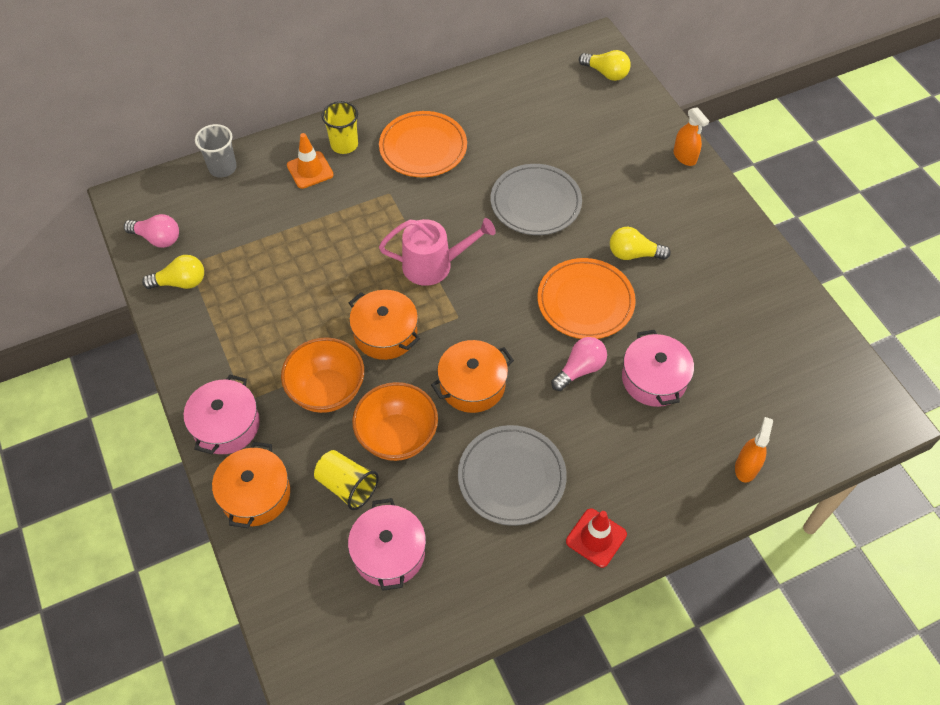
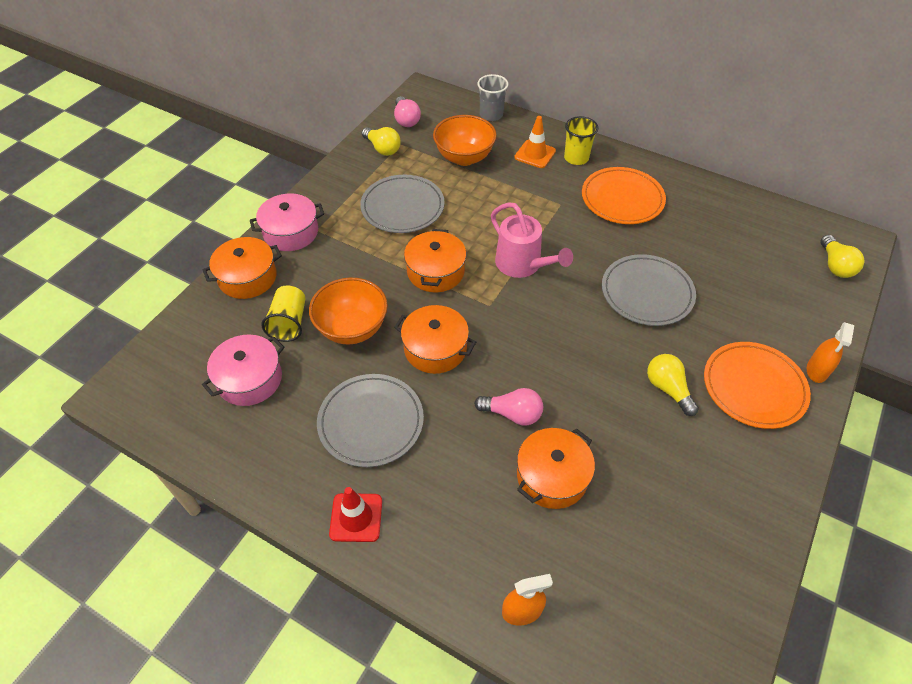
camera: 55 degrees right, 5 degrees down
orange bowl [281,337,364,413] -> orange bowl moved to [433,115,497,166]
orange plate [537,258,636,339] -> orange plate moved to [704,342,811,429]
pink pot [622,330,694,407] -> orange pot [517,428,595,509]
none -> grey plate [360,175,445,233]

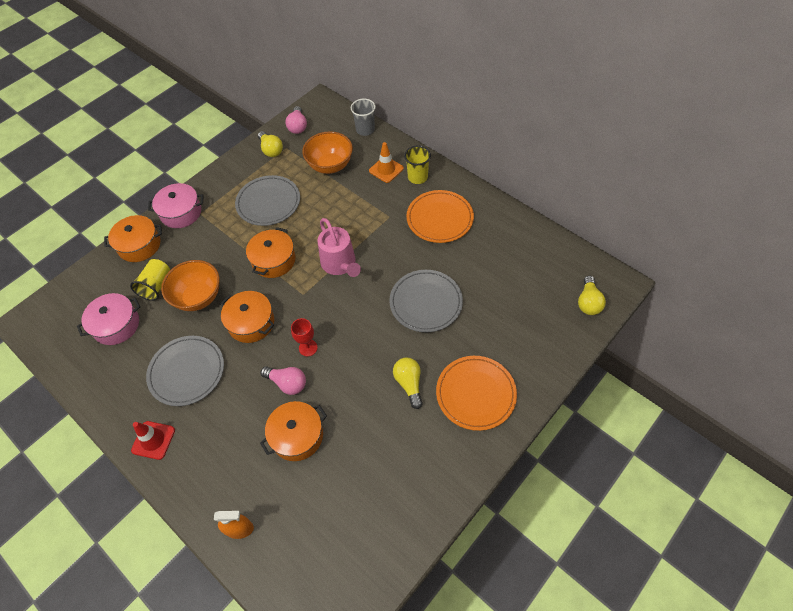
camera: 15 degrees right, 5 degrees up
orange spray bottle [807,322,854,383] -> none
none -> red goblet [291,318,318,356]

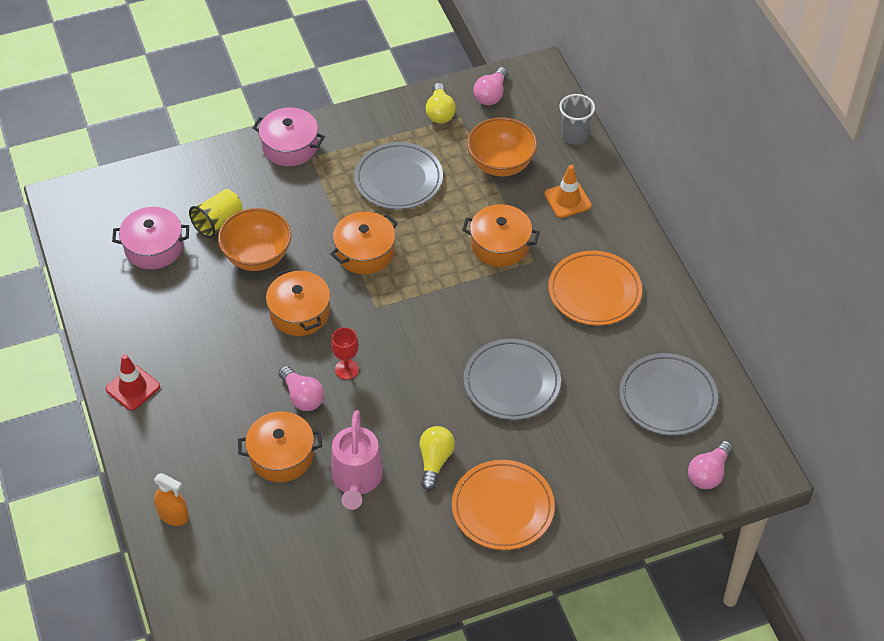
camera: 25 degrees right, 5 degrees down
orange pot [104,215,162,262] -> orange pot moved to [462,204,540,267]
grey plate [146,336,224,406] -> grey plate moved to [619,353,718,436]
pink watering can [317,218,361,277] -> pink watering can moved to [332,410,383,510]
yellow cup [404,146,431,184] -> none
yellow light bulb [578,276,606,315] -> pink light bulb [688,441,733,489]

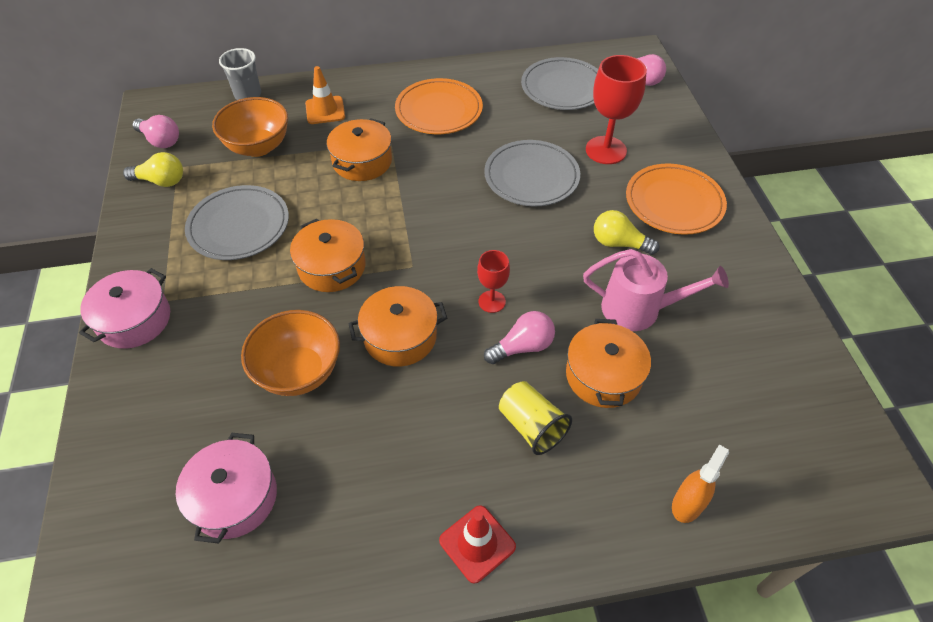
camera: 80 degrees left, 0 degrees up
yellow cup [189,189,242,238] -> yellow cup moved to [499,381,572,455]
none -> red goblet [586,55,647,164]

